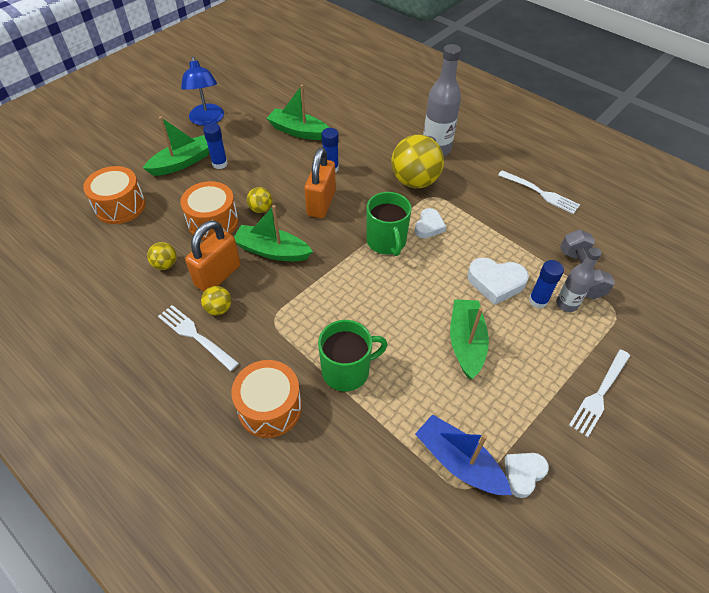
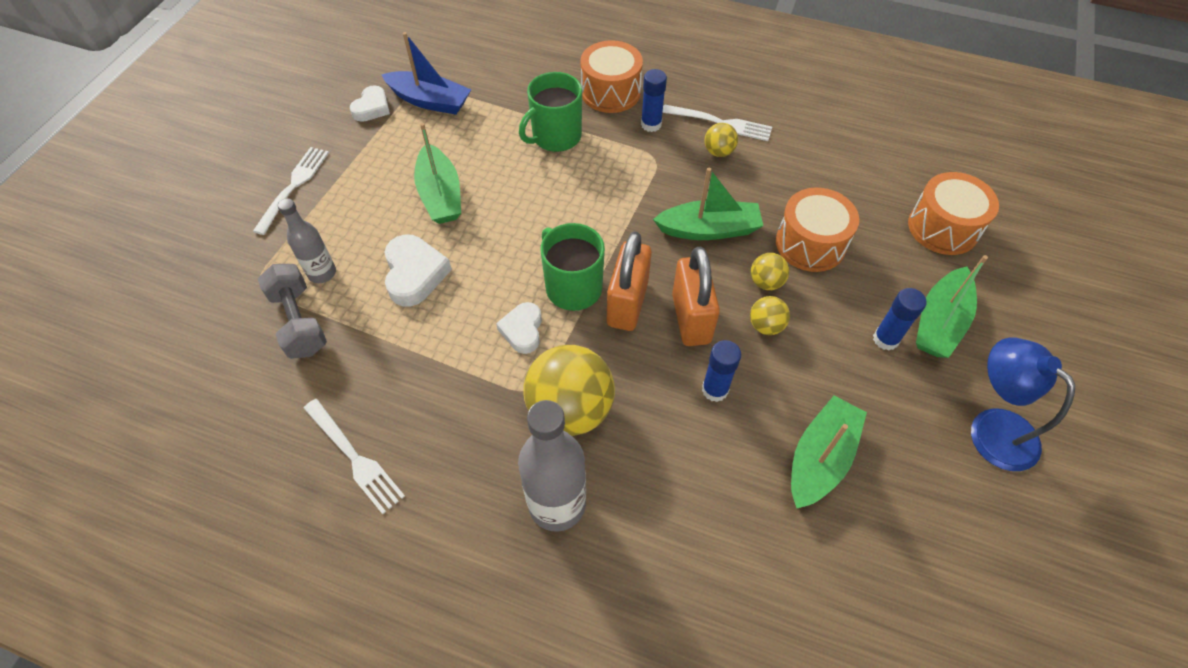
camera: 160 degrees right, 5 degrees up
yellow ball [147,242,177,270] -> yellow ball moved to [750,296,790,335]
orange padlock [185,220,240,292] -> orange padlock moved to [607,231,652,331]
green boat [266,85,329,140] -> green boat turned 60 degrees counterclockwise [791,396,867,508]
white heart [467,258,529,305] -> white heart turned 90 degrees clockwise [385,234,452,307]
white fork [498,170,580,214] -> white fork turned 150 degrees counterclockwise [304,399,405,514]
blue glue stick [529,260,564,309] -> blue glue stick moved to [641,69,667,132]

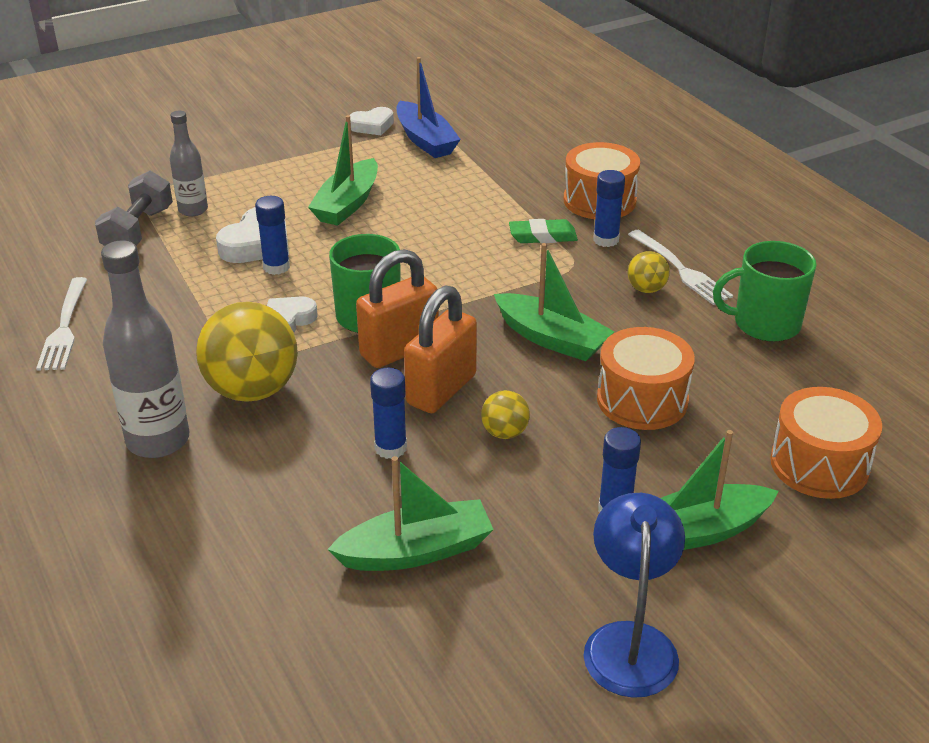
camera: 40 degrees right, 20 degrees down
white fork [253,147,329,235] -> none
green mug [519,72,582,152] -> green mug moved to [713,241,817,342]
yellow ball [751,253,789,290] -> none
none -> blue glue stick [255,196,290,275]
none -> green eraser [509,219,578,243]

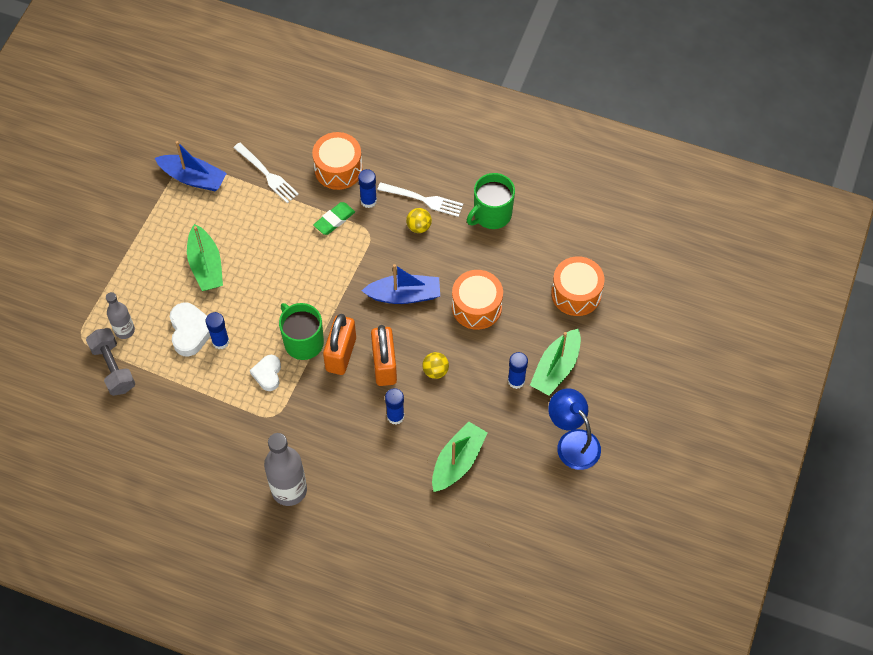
camera: 40 degrees left, 25 degrees up
white fork [36,277,87,371] -> white fork moved to [234,142,299,203]
yellow ball [196,302,298,402] -> none
white heart [349,107,394,135] -> none
green boat [494,243,614,361] -> blue boat [362,264,440,304]

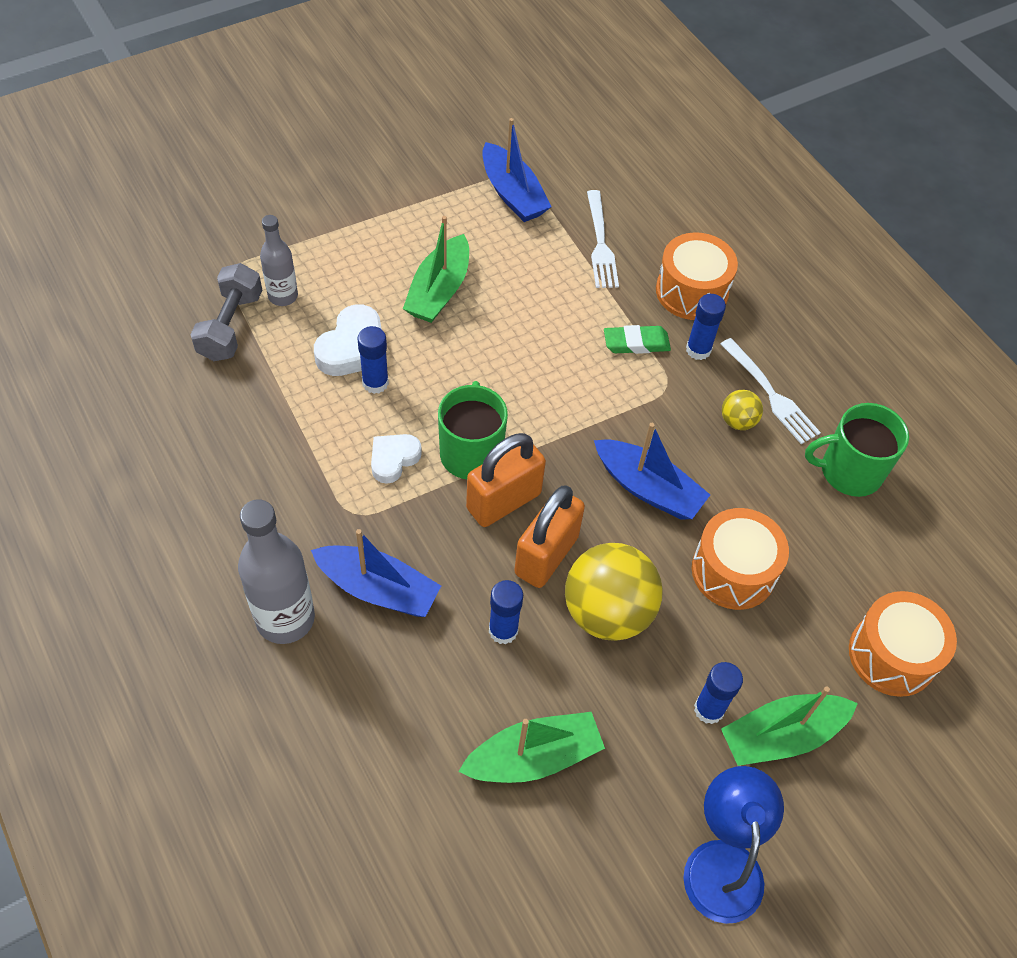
camera: 35 degrees right, 5 degrees down
yellow ball [422,352,449,379] -> yellow ball [565,543,663,641], size x2.11
none -> blue boat [311,529,441,617]

